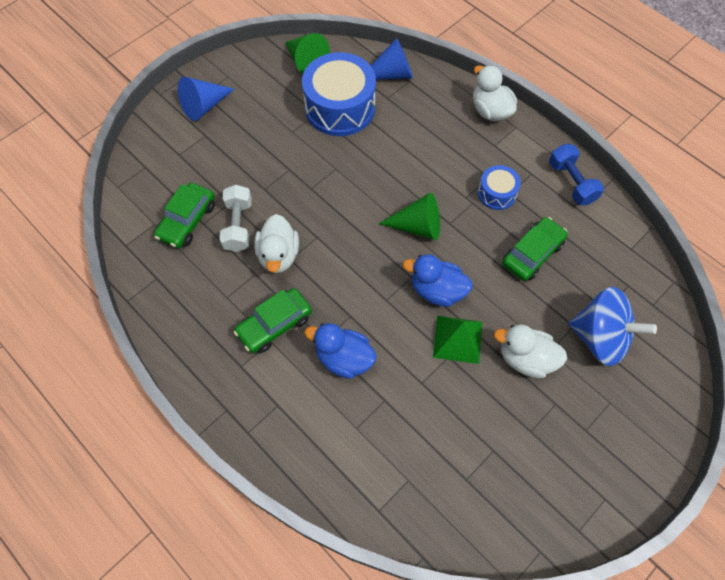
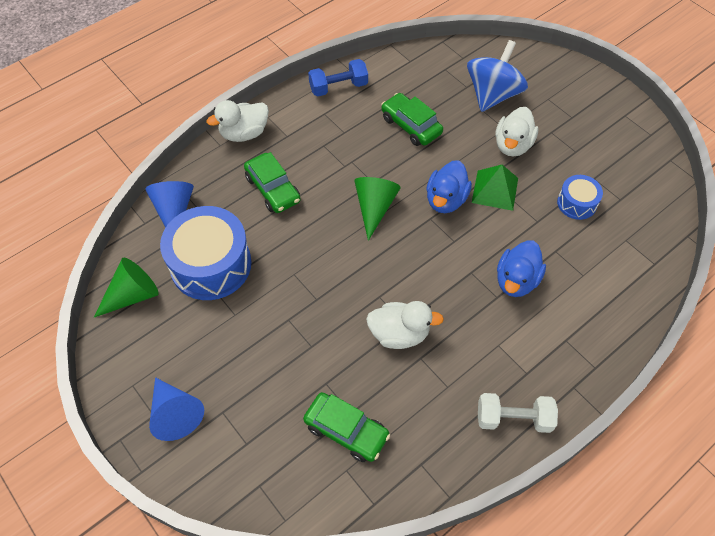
camera: 85 degrees left, 5 degrees down
white dumbbell [220,185,252,252] -> white dumbbell moved to [478,393,558,433]
green car [234,288,312,353] -> green car moved to [244,152,301,213]
blue drum [478,165,521,210] -> blue drum moved to [557,175,603,220]

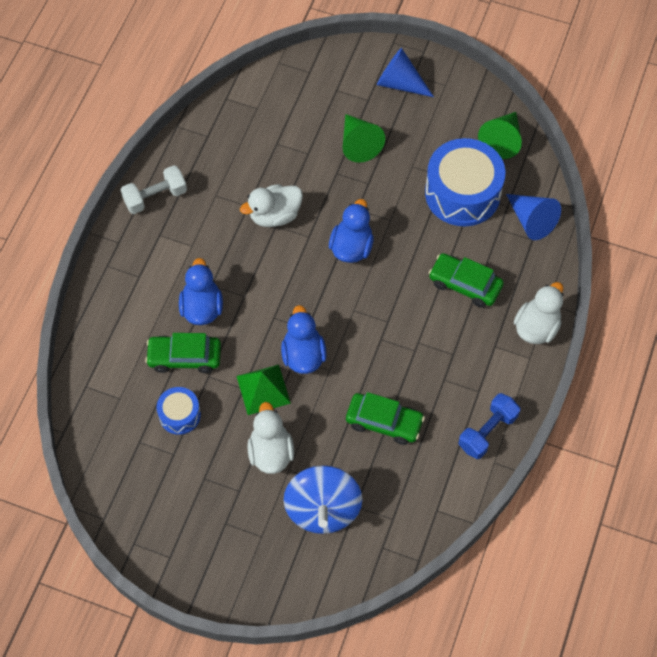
camera: 150 degrees right, 5 degrees up
green car [303,392,390,462] -> green car moved to [145,333,221,373]
green cone [354,177,401,241] -> green cone moved to [343,114,385,163]
none -> blue duck [329,199,374,263]

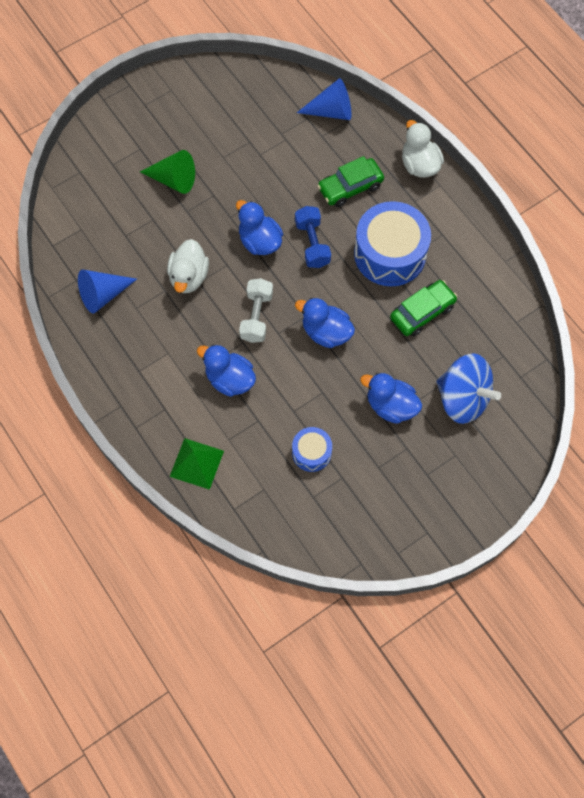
camera: 55 degrees left, 5 degrees up
white dumbbell [121,165,187,214] -> white dumbbell moved to [239,278,273,343]
green car [145,333,221,373] -> none
green pyramid [237,365,291,415] -> green pyramid moved to [170,438,224,490]
white duck [247,402,294,474] -> blue duck [360,373,422,424]
blue cone [377,48,434,97] -> blue cone moved to [78,270,137,313]
blue drum [425,138,505,226] -> blue drum moved to [354,201,431,286]
blue dumbbell [459,393,520,459] -> blue dumbbell moved to [295,206,331,268]
green cone [478,112,522,159] -> none

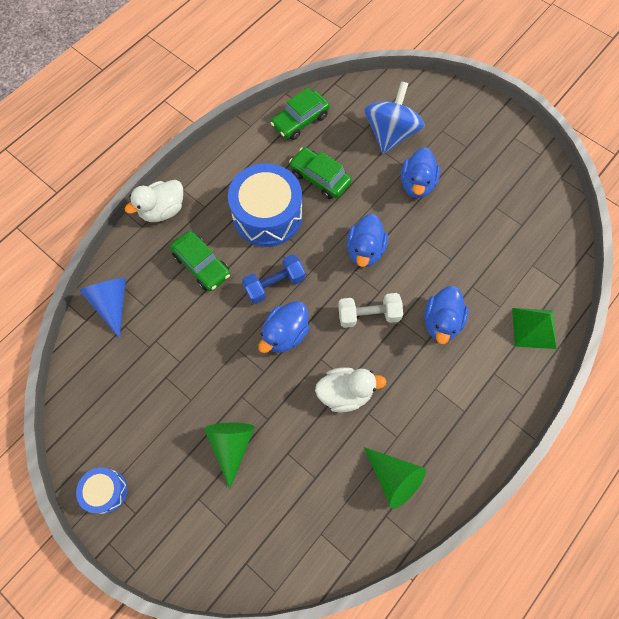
camera: 105 degrees left, 0 degrees up
blue cone [78,270,137,313] -> green cone [364,447,426,509]
blue drum [292,427,332,472] -> blue drum moved to [76,467,128,514]
none -> green car [271,88,330,140]

